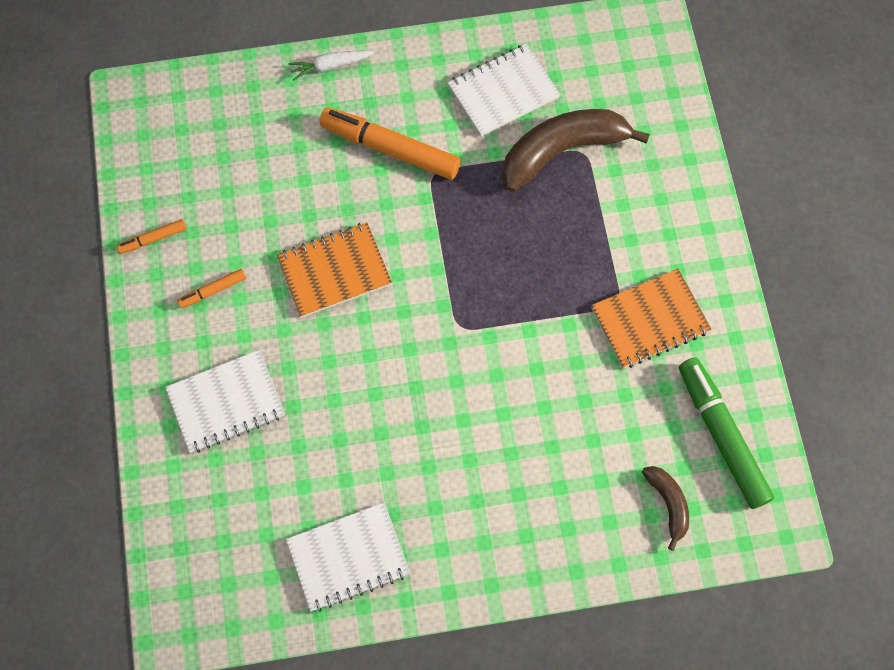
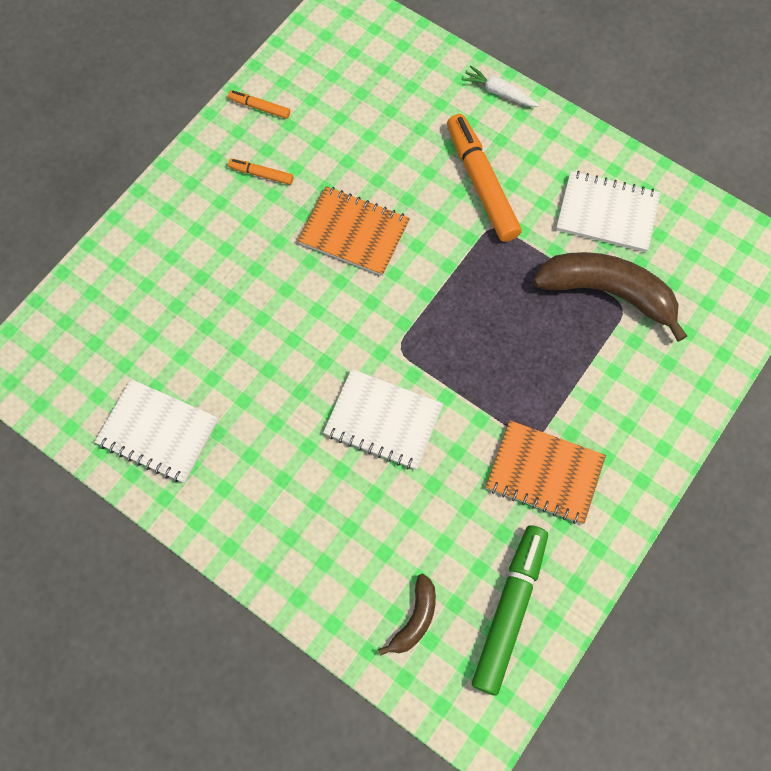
camera: 45 degrees right, 0 degrees up
white notebook [165,350,285,453] -> white notebook moved to [323,369,443,470]

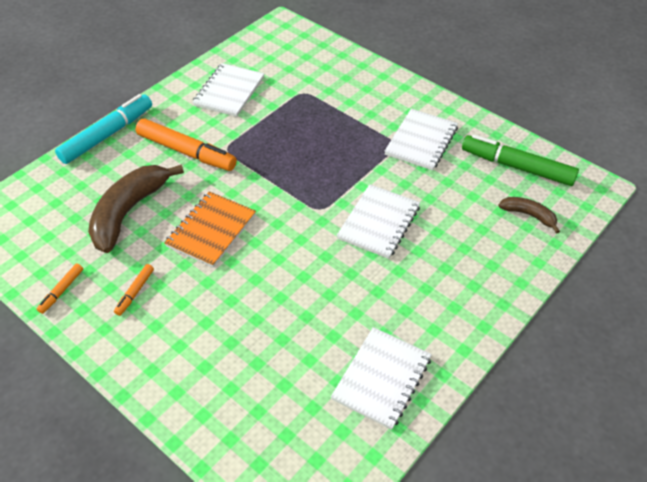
camera: 85 degrees left, 20 degrees down
orange marker [447,114,522,242] -> orange marker turned 135 degrees counterclockwise [136,119,237,171]
white carrot [462,65,540,107] -> turquoise marker [55,94,152,164]
orange notebook [486,420,606,524] -> white notebook [384,109,458,170]
brown banana [533,252,687,342] -> brown banana moved to [88,164,184,253]

